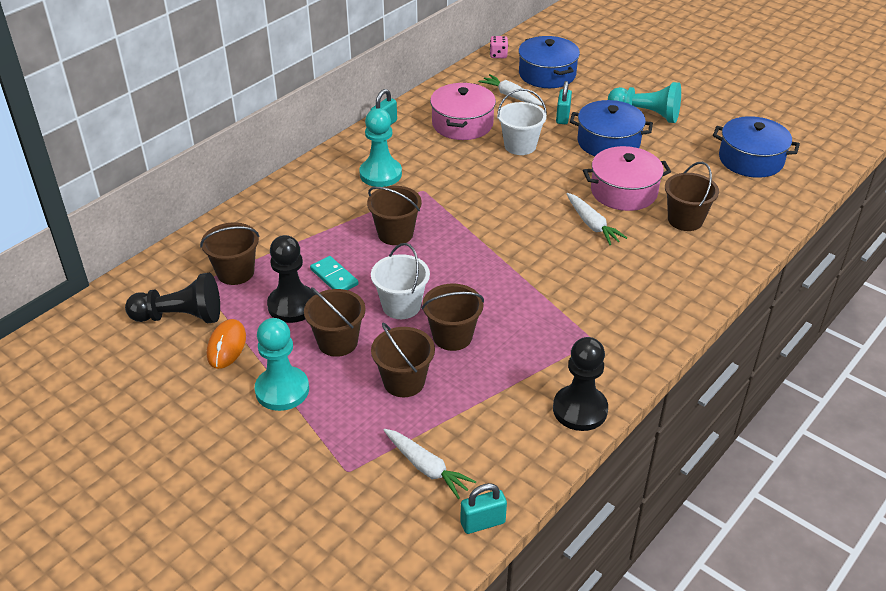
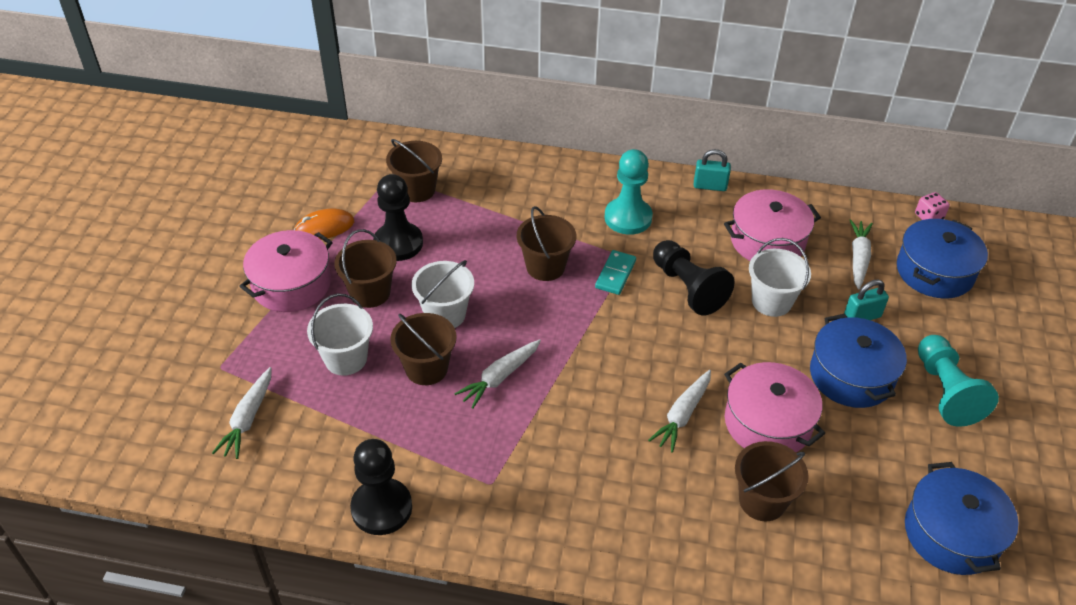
camera: 60 degrees right, 5 degrees up
black pawn [125,273,220,324] -> black pawn moved to [653,240,735,315]
turquoise pawn [255,318,309,411] -> pink pot [239,230,333,312]
turquoise domino [310,256,358,290] -> turquoise domino moved to [595,250,636,295]
brown bucket [371,323,435,397] -> white bucket [307,293,373,376]
turquoise padlock [460,483,507,534] -> none
none -> white carrot [454,339,541,409]

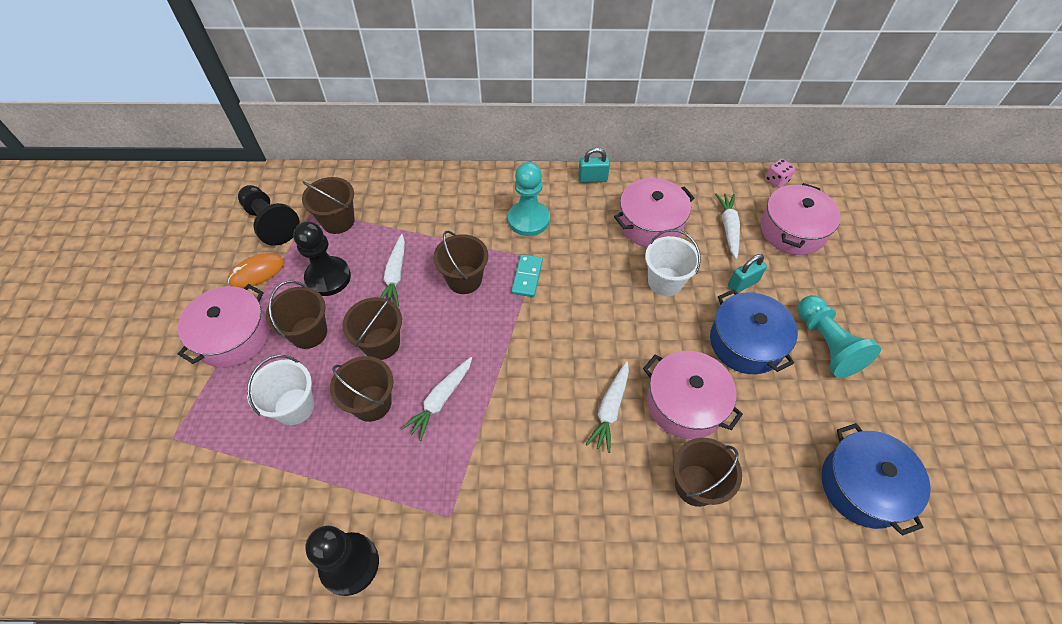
camera: 10 degrees left, 10 degrees up
white carrot [212,367,272,459] -> white carrot moved to [380,234,405,306]
white bucket [412,260,474,328] -> brown bucket [342,297,402,360]
black pawn [653,240,735,315] -> black pawn moved to [238,185,300,246]
blue pot [897,219,988,298] -> pink pot [761,183,841,255]

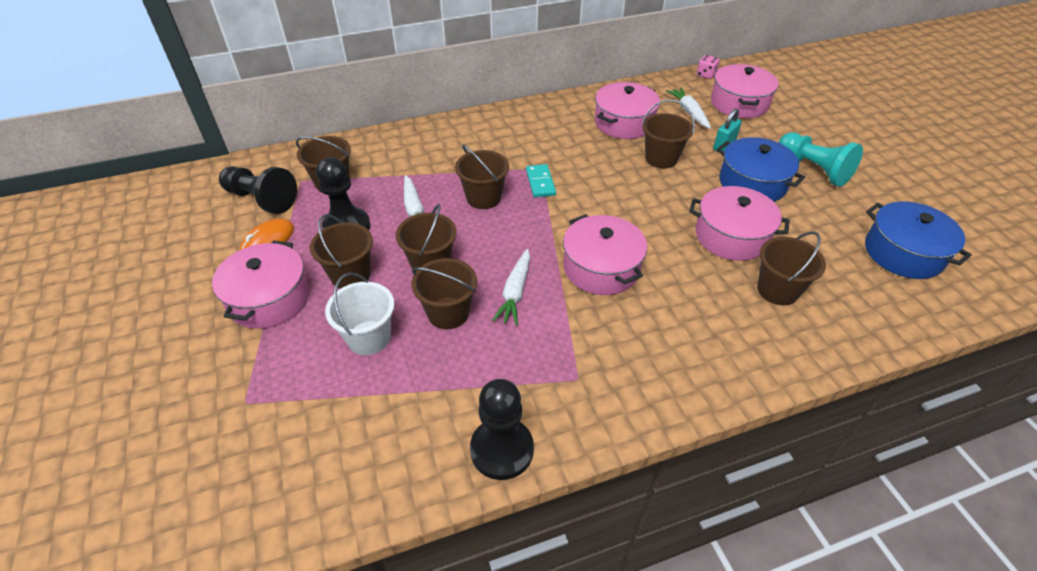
camera: 20 degrees left, 10 degrees down
turquoise pawn [508,162,550,236] -> none
turquoise padlock [578,148,610,183] -> none
white carrot [586,361,629,453] -> none
white bucket [645,229,701,296] -> brown bucket [642,99,695,168]
none -> pink pot [563,214,647,295]

